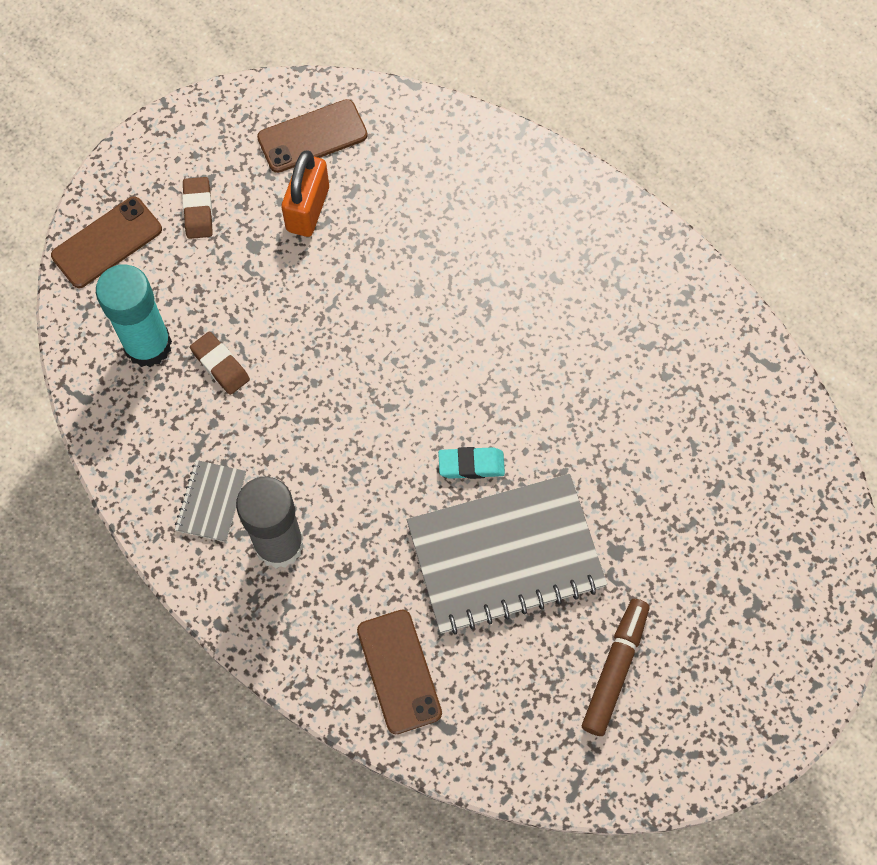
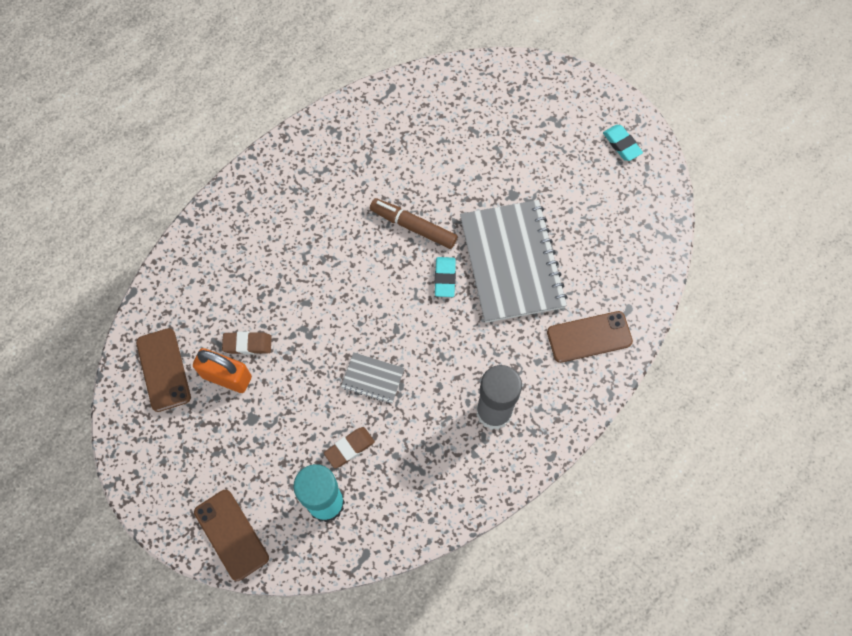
camera: 85 degrees left, 0 degrees up
grey notebook [175,460,246,542] -> grey notebook moved to [341,352,405,404]
brown eraser [182,177,213,239] -> brown eraser moved to [222,332,272,354]
brown marker [582,599,650,736] -> brown marker moved to [370,198,458,249]
none -> turquoise eraser [603,125,643,161]

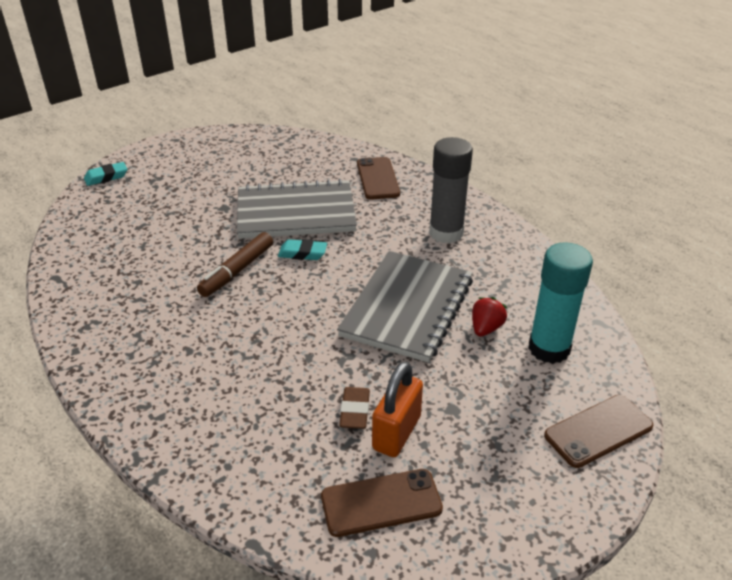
camera: 85 degrees left, 30 degrees down
brown eraser [324,427,375,468] -> red strawberry [472,297,507,337]
grey notebook [341,352,405,404] -> grey notebook [337,251,473,363], size x2.25
turquoise eraser [603,125,643,161] -> turquoise eraser moved to [84,162,128,186]

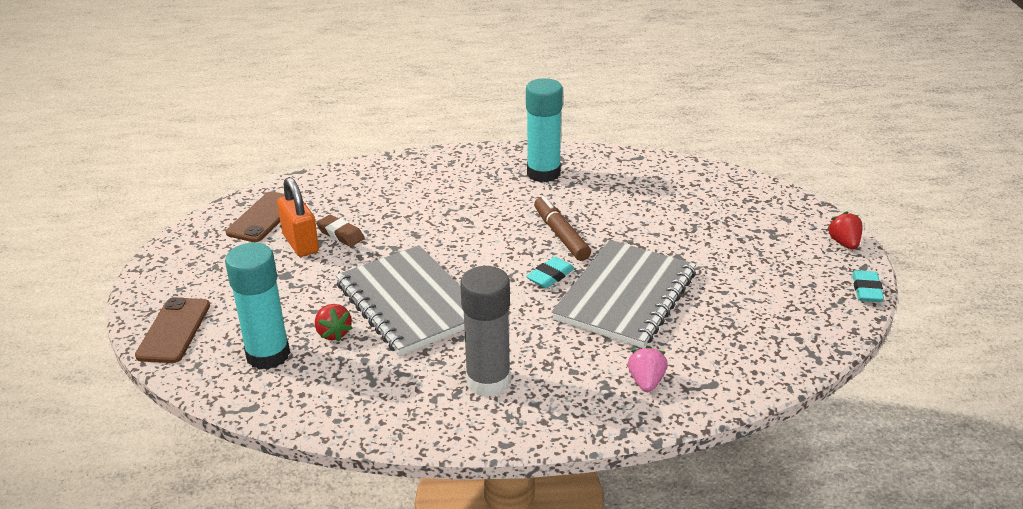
camera: 125 degrees right, 5 degrees down
turquoise eraser [84,162,128,186] -> turquoise eraser moved to [852,270,884,302]
brown phone [357,157,400,200] -> pink strawberry [628,346,668,392]
none -> turquoise glue stick [526,78,563,182]
none -> red strawberry [828,211,863,249]

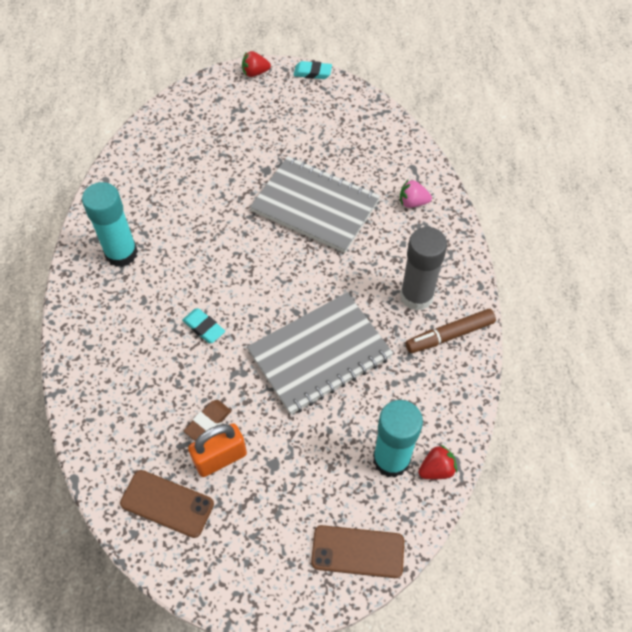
camera: 90 degrees left, 25 degrees up
red strawberry [315,304,353,341] -> red strawberry moved to [418,444,457,479]
turquoise eraser [526,257,575,288] -> turquoise eraser moved to [182,308,225,343]
brown marker [534,196,591,261] -> brown marker moved to [406,309,496,353]

